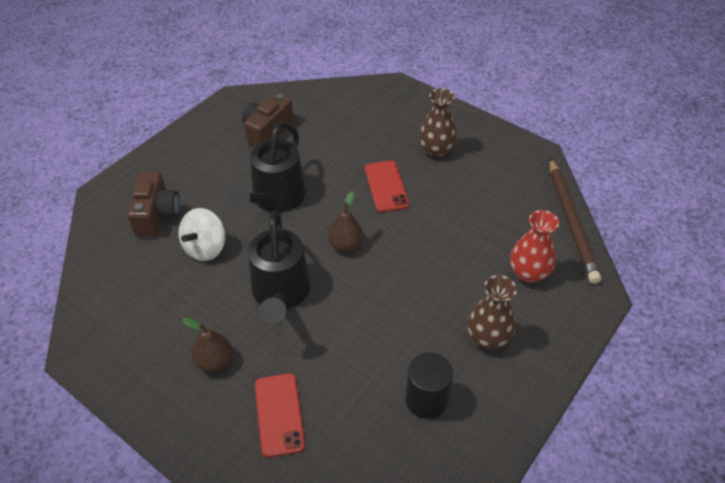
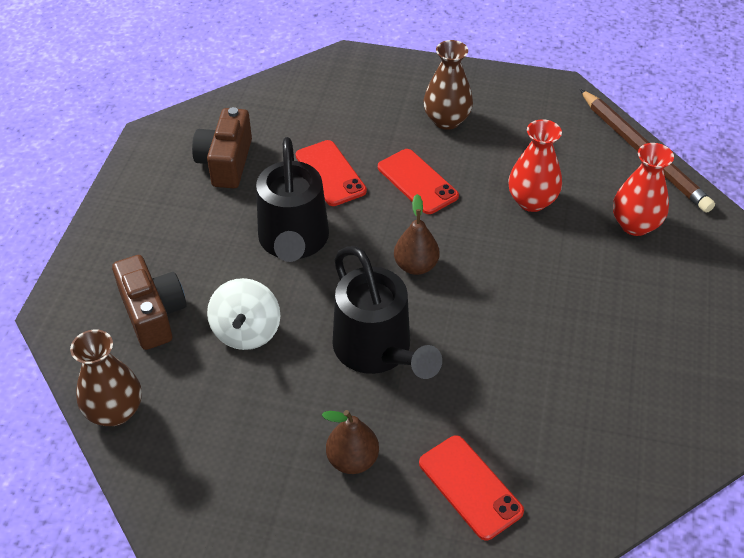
camera: 25 degrees left, 0 degrees up
black cylinder [405,353,453,419] -> none
brown vase [467,275,517,349] -> brown vase moved to [70,329,142,426]
none -> red phone [296,140,367,206]
none -> red vase [508,119,562,212]

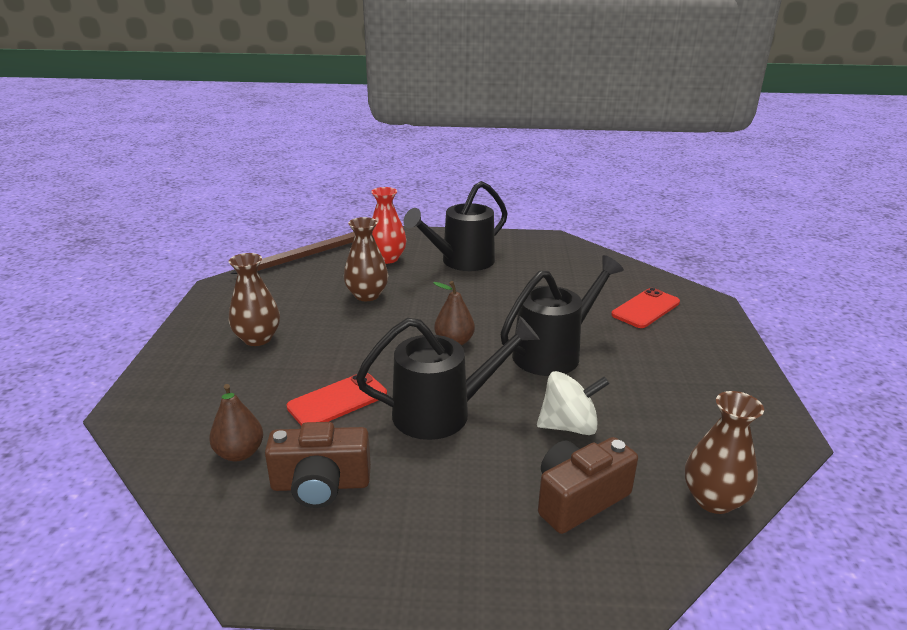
camera: 100 degrees left, 20 degrees down
brown pear [322,410,379,474] -> brown pear moved to [209,384,263,461]
red phone [378,149,459,214] -> none
red vase [508,119,562,212] -> brown vase [344,217,388,301]
none -> black watering can [403,181,508,271]

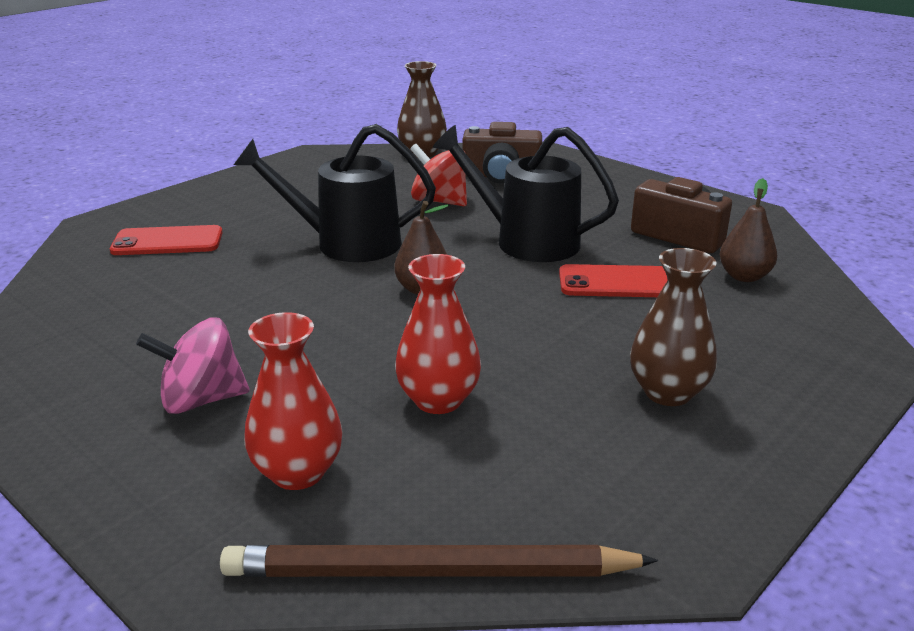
camera: 140 degrees left, 0 degrees up
brown vase [344,217,388,301] -> red vase [395,254,481,414]
black watering can [403,181,508,271] -> pink spinning top [136,318,250,414]
white spinning top [537,371,610,435] -> red spinning top [410,144,467,206]

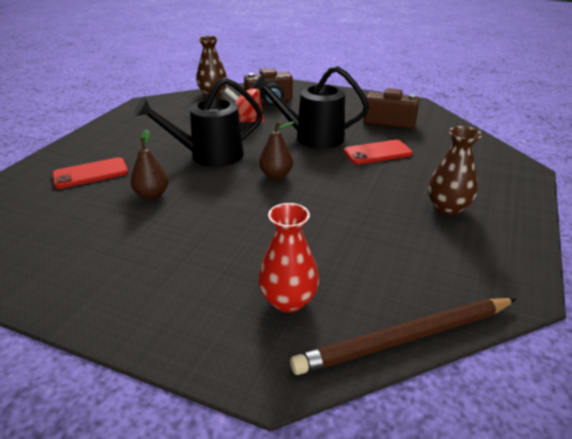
camera: 20 degrees left, 5 degrees up
pink spinning top [136,318,250,414] -> none
red vase [395,254,481,414] -> none
brown pear [719,178,777,282] -> brown pear moved to [130,129,169,199]

